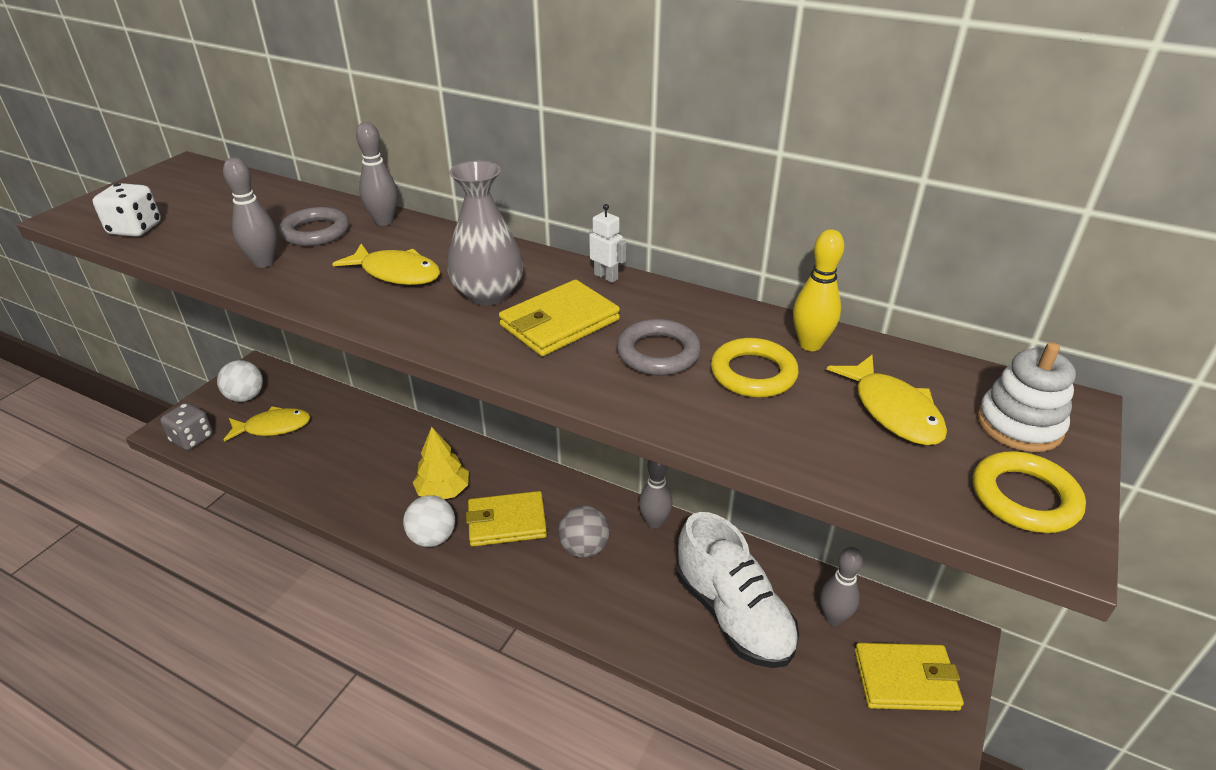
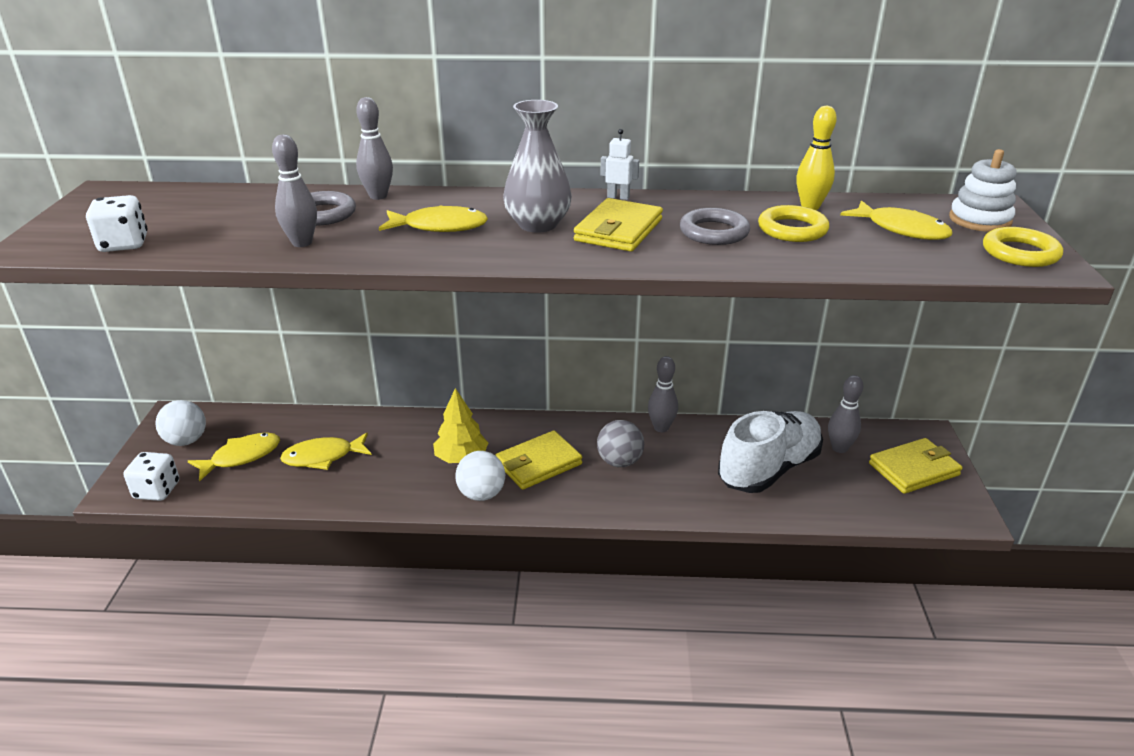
camera: 25 degrees left, 5 degrees down
grey dice [160,403,213,450] -> white dice [124,452,179,501]
white shoe [676,512,799,668] -> white shoe turned 75 degrees counterclockwise [718,411,823,493]
none -> yellow fish [280,432,372,470]

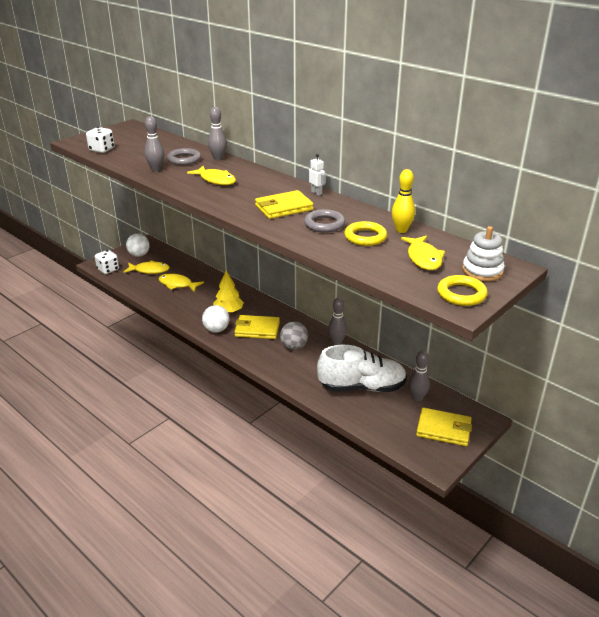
camera: 40 degrees right, 0 degrees up
grey vase [503,100,572,233] -> none

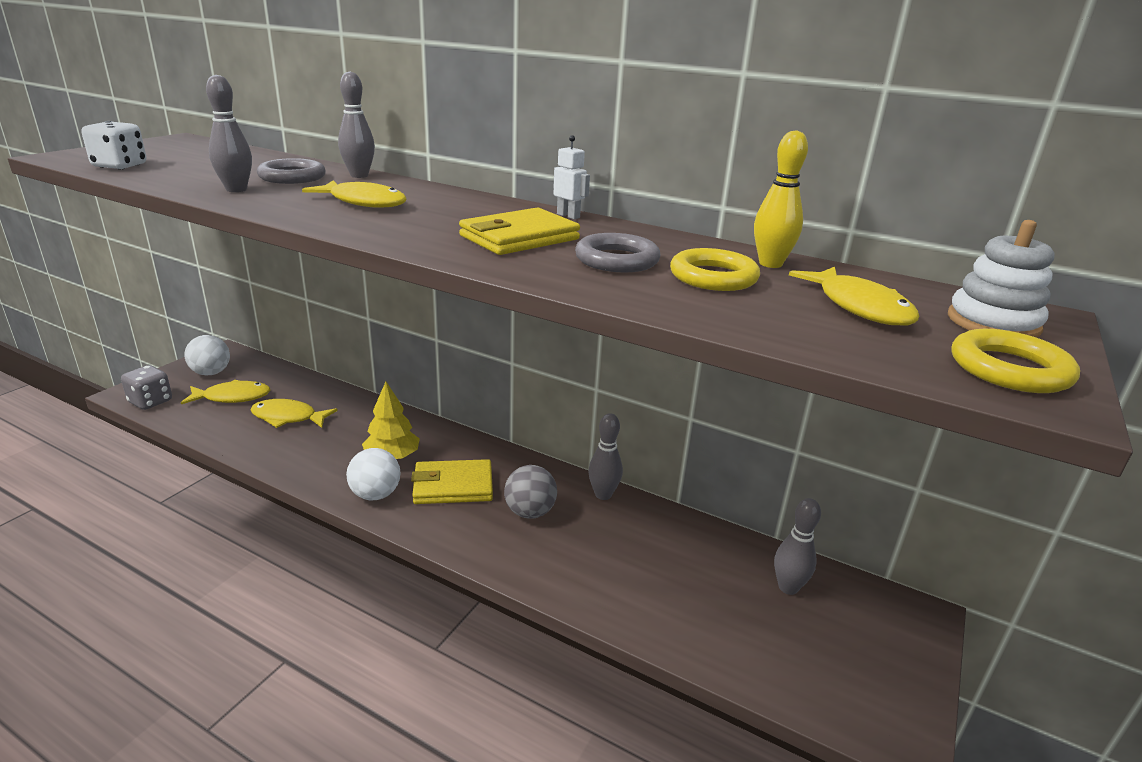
camera: 15 degrees left, 5 degrees down
white dice [95,250,119,274] -> grey dice [121,365,172,410]
white shoe [317,345,407,392] -> none
yellow wallet [416,408,472,446] -> none

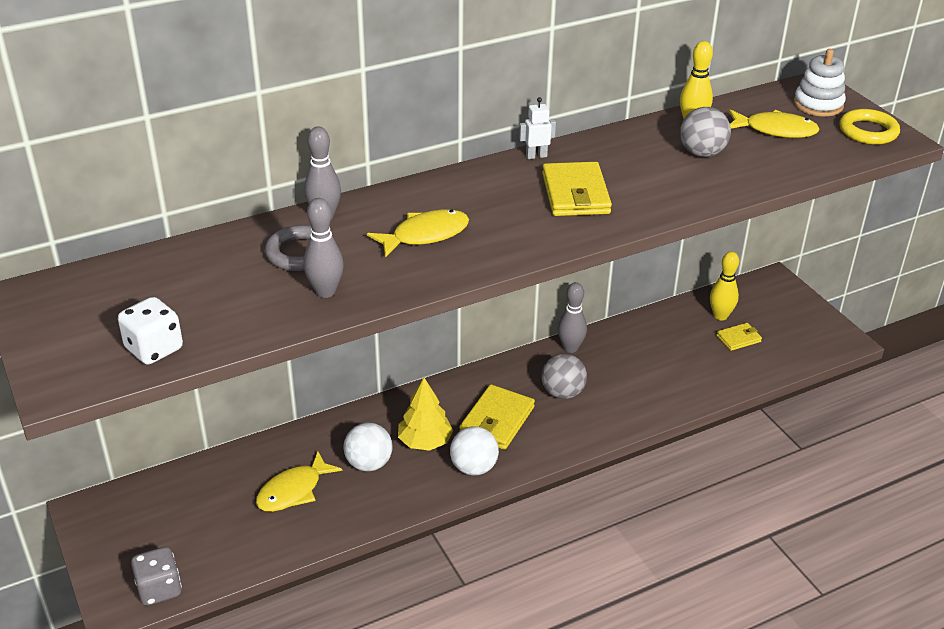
camera: 55 degrees left, 10 degrees up
yellow fish [181,380,270,404] -> none
white ball [184,335,230,375] -> white ball moved to [344,423,393,471]
grey ring [575,233,661,272] -> none
yellow ring [670,248,760,291] -> grey ball [680,107,731,157]
grey bowling pin [774,498,821,595] -> yellow bowling pin [710,251,739,321]
none -> yellow wallet [716,323,762,351]

